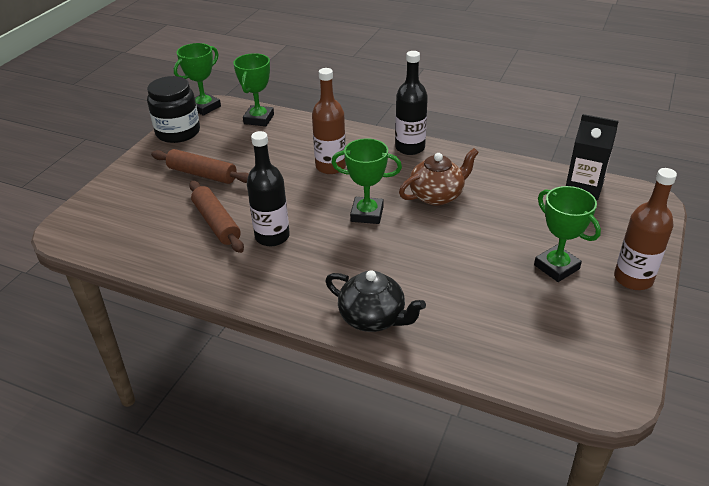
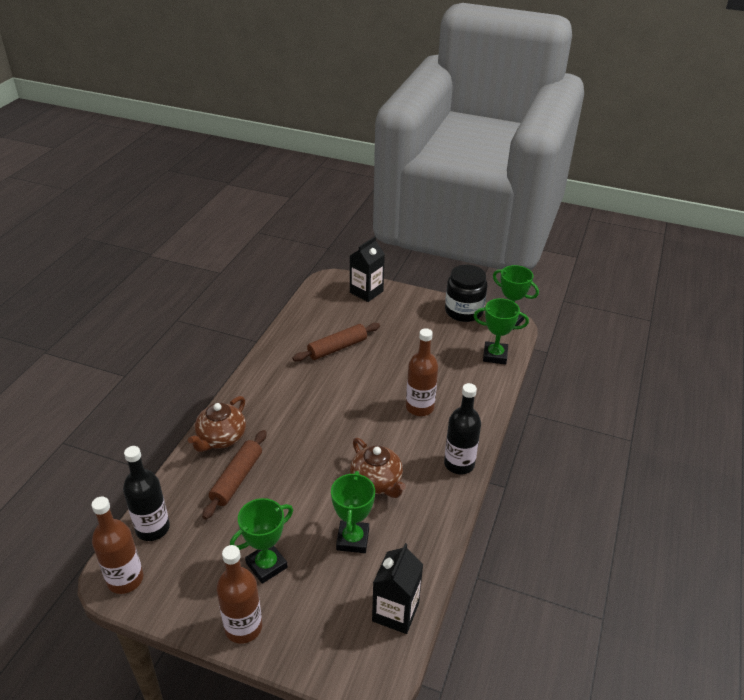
camera: 85 degrees right, 0 degrees up
brown rolling pin [151,149,249,184] -> brown rolling pin moved to [202,430,266,519]
black bottle [247,131,290,246] -> black bottle moved to [123,446,170,541]
black teapot [325,270,426,332] -> brown teapot [188,396,246,452]
green trophy [331,138,402,224] -> green trophy moved to [331,471,375,553]
none -> brown bottle [92,497,143,594]
none -> black carton [350,236,385,302]

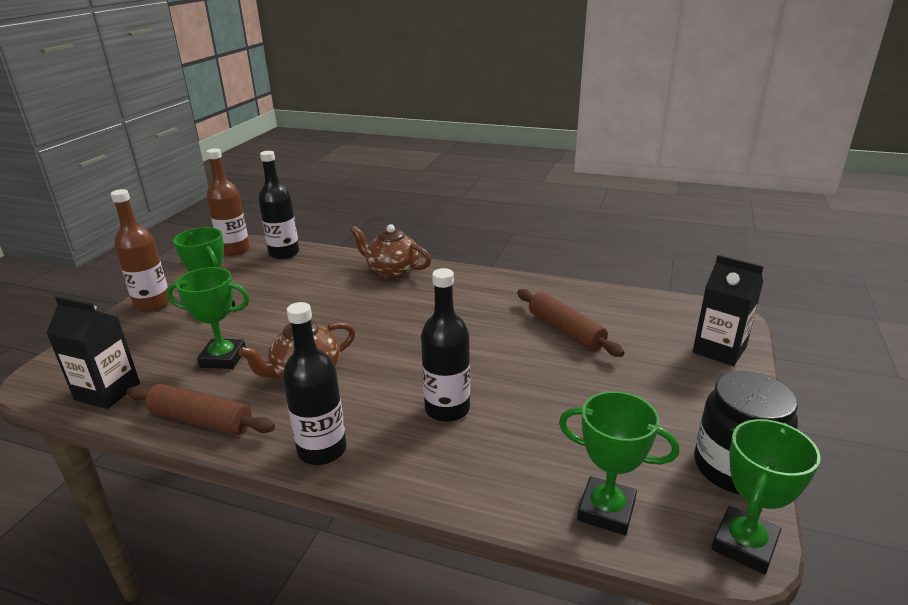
camera: 90 degrees right, 10 degrees down
brown rolling pin [202,430,266,519] -> brown rolling pin moved to [127,384,275,435]
brown bottle [406,328,438,416] -> black bottle [421,268,470,422]
green trophy [474,298,529,365] -> green trophy turned 75 degrees counterclockwise [559,391,680,535]

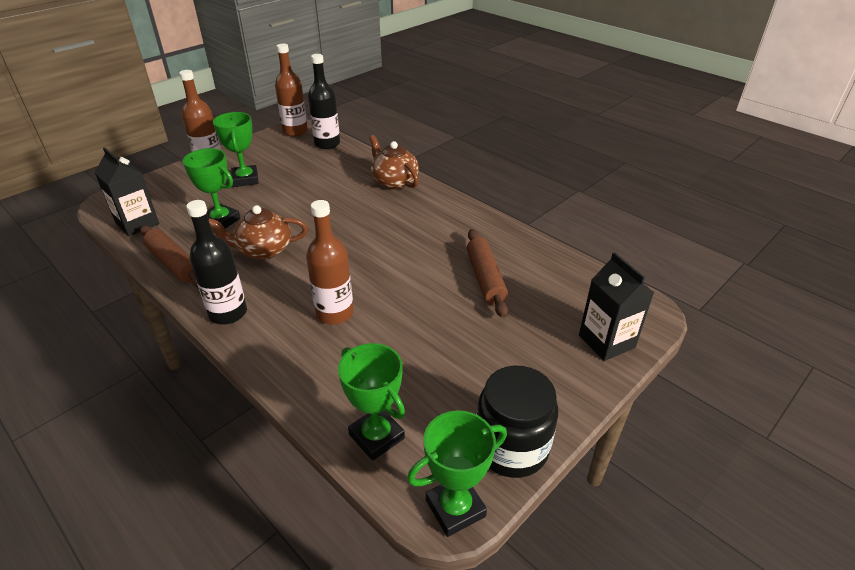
camera: 25 degrees right, 10 degrees up
black bottle [421,268,470,422] -> brown bottle [306,200,354,325]

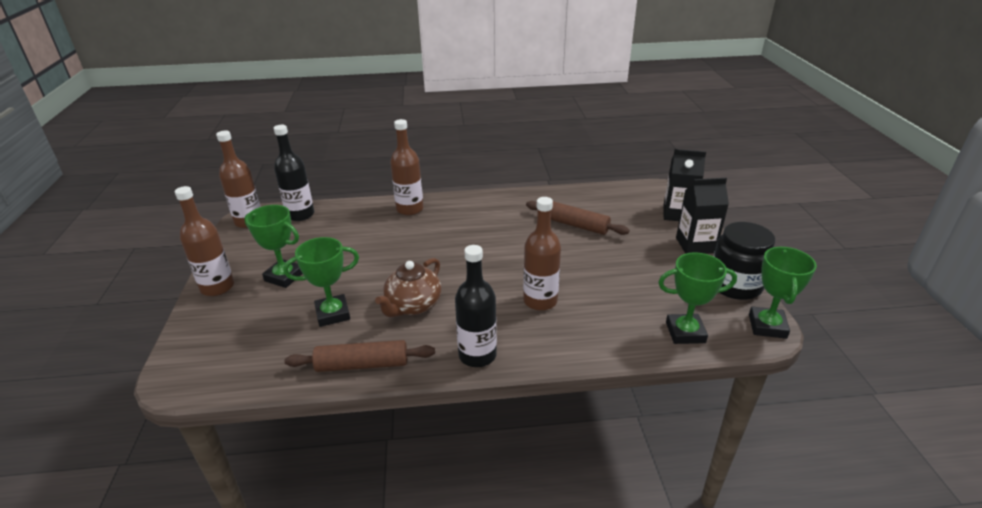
camera: 50 degrees left, 5 degrees down
black carton [94,147,159,236] -> black carton moved to [676,178,729,254]
brown teapot [369,135,419,189] -> brown bottle [390,119,424,215]

